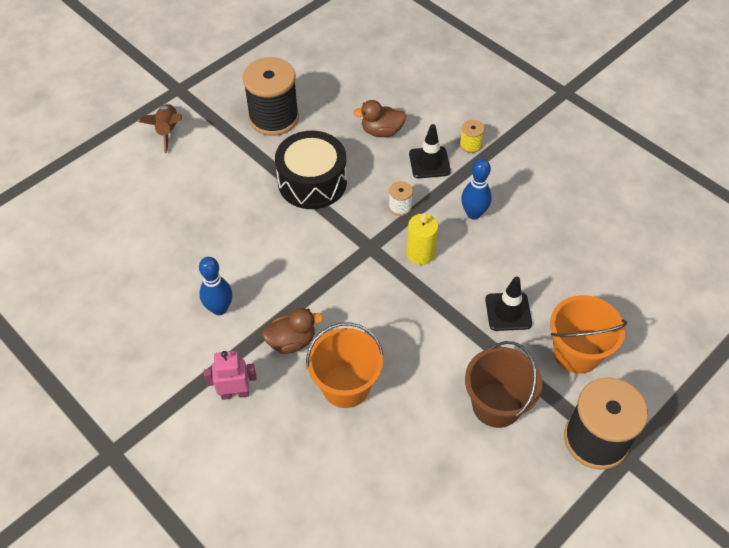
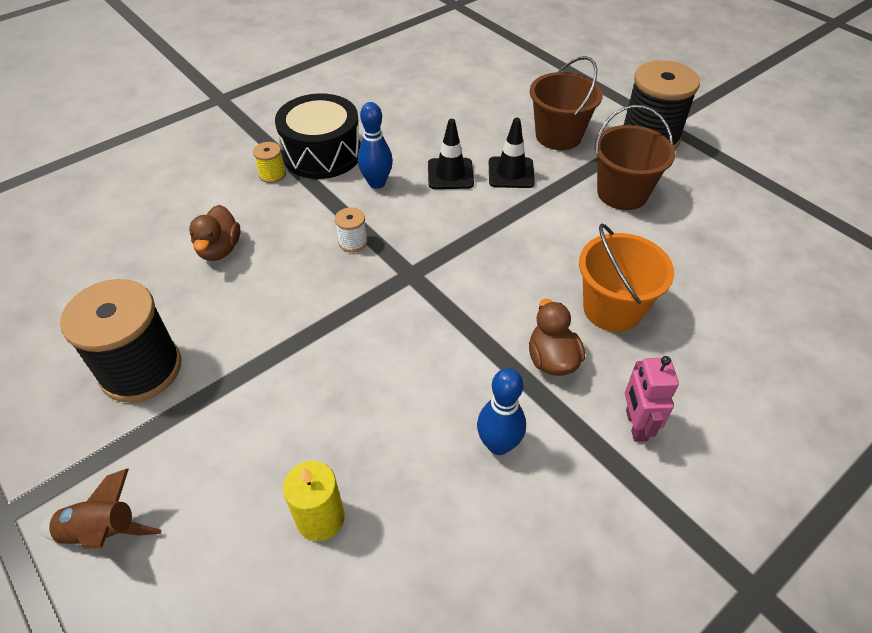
camera: 85 degrees left, 5 degrees down
black drum [275,131,347,209] -> black drum moved to [275,93,361,179]
yellow candle [406,212,438,265] -> yellow candle moved to [283,461,344,541]
black traffic cone [409,124,451,178] -> black traffic cone moved to [428,119,474,189]
orange bucket [550,295,627,374] -> brown bucket [530,56,603,150]

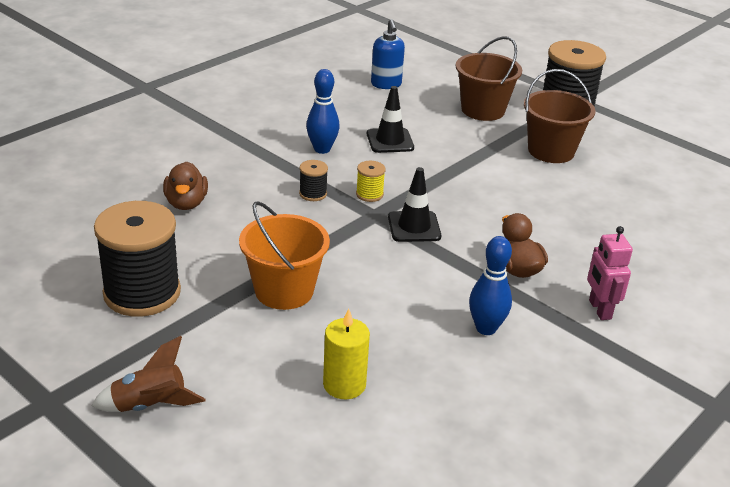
camera: 10 degrees left, 15 degrees down
yellow spool [253,142,286,183] -> yellow spool moved to [356,161,385,202]
black drum [275,93,361,179] -> none
white spool [335,207,368,252] -> black spool [299,160,328,201]
black traffic cone [489,118,535,188] -> black traffic cone moved to [388,167,441,242]
orange bucket [579,224,674,332] -> orange bucket moved to [239,201,330,310]
none -> blue soap dispenser [371,19,405,89]

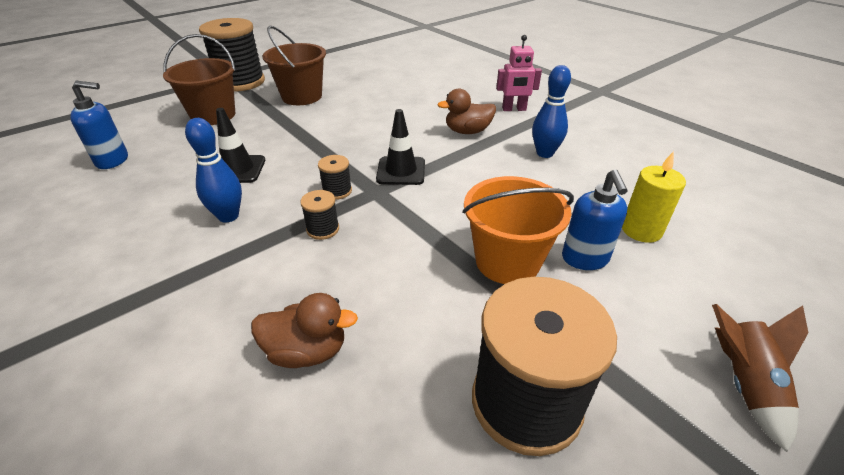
camera: 80 degrees left, 5 degrees up
yellow spool [356,161,385,202] -> black spool [318,155,352,200]
none -> blue soap dispenser [562,169,628,270]

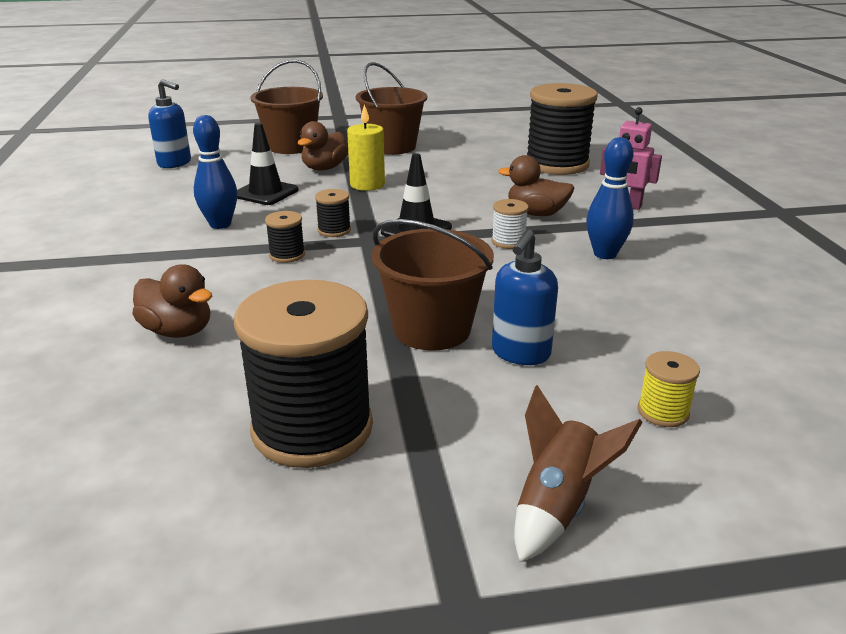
camera: 30 degrees right, 10 degrees down
black spool [199,18,265,92] -> black spool moved to [527,83,598,175]
orange bucket [463,176,574,284] -> brown bucket [372,219,494,351]
yellow candle [622,151,686,243] -> yellow candle moved to [347,104,385,191]
none -> brown duck [298,121,348,171]
none -> white spool [491,199,529,249]
none -> yellow spool [638,351,700,427]

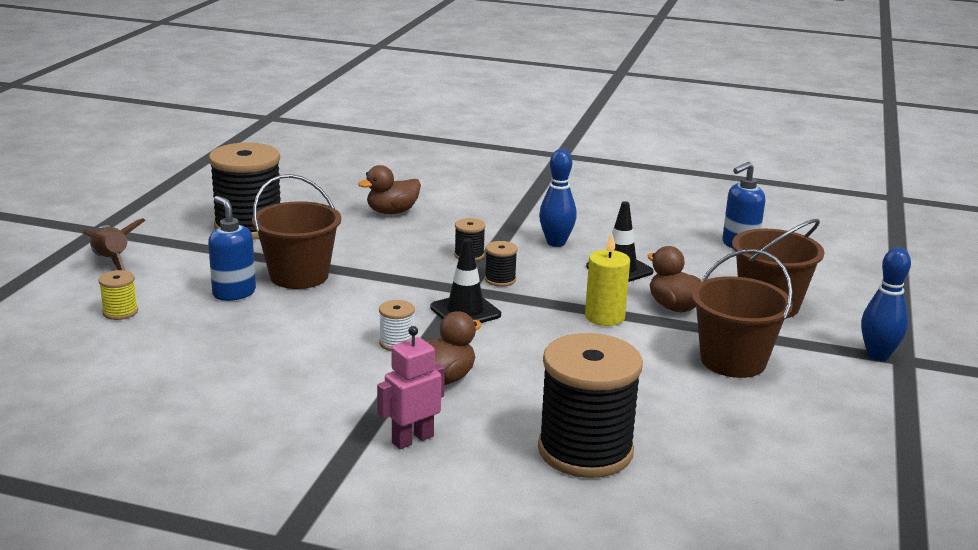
camera: 115 degrees right, 5 degrees down
blue bowling pin [586,137,634,259] -> blue bowling pin moved to [861,247,911,361]

